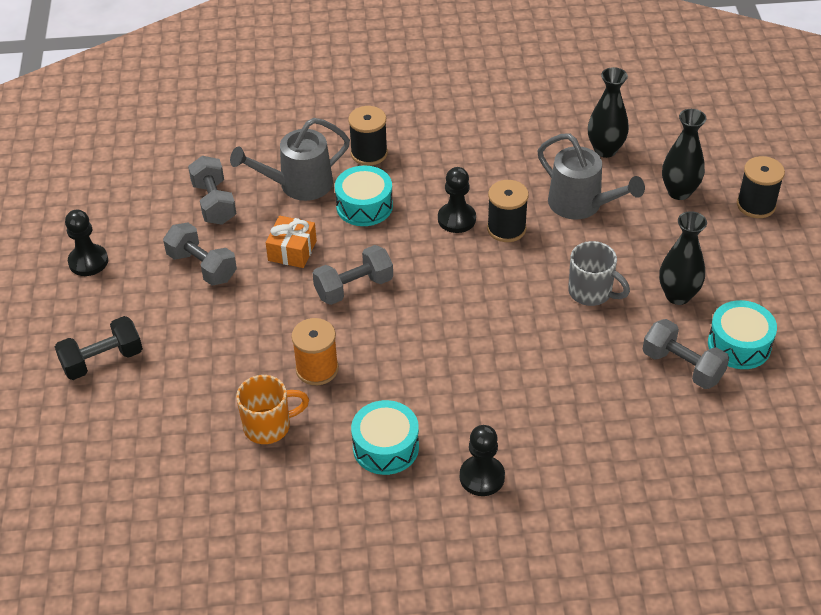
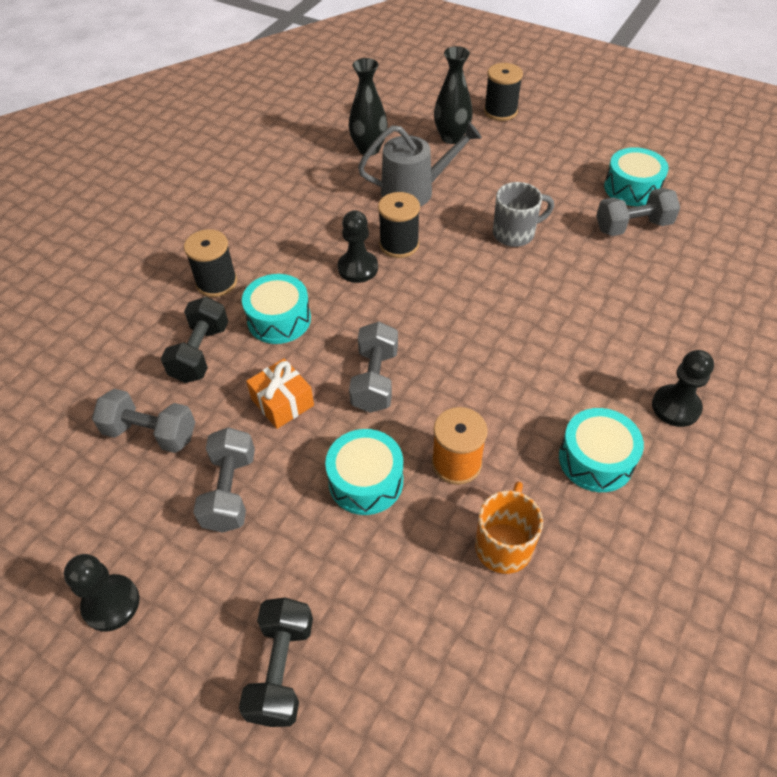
camera: 55 degrees left, 5 degrees up
grey dumbbell [163,223,237,286] -> grey dumbbell turned 75 degrees counterclockwise [193,427,255,533]
grey watering can [230,118,350,201] -> black dumbbell [161,297,228,383]
black vase [659,211,707,305] -> none
none -> turquoise drum [325,429,403,515]

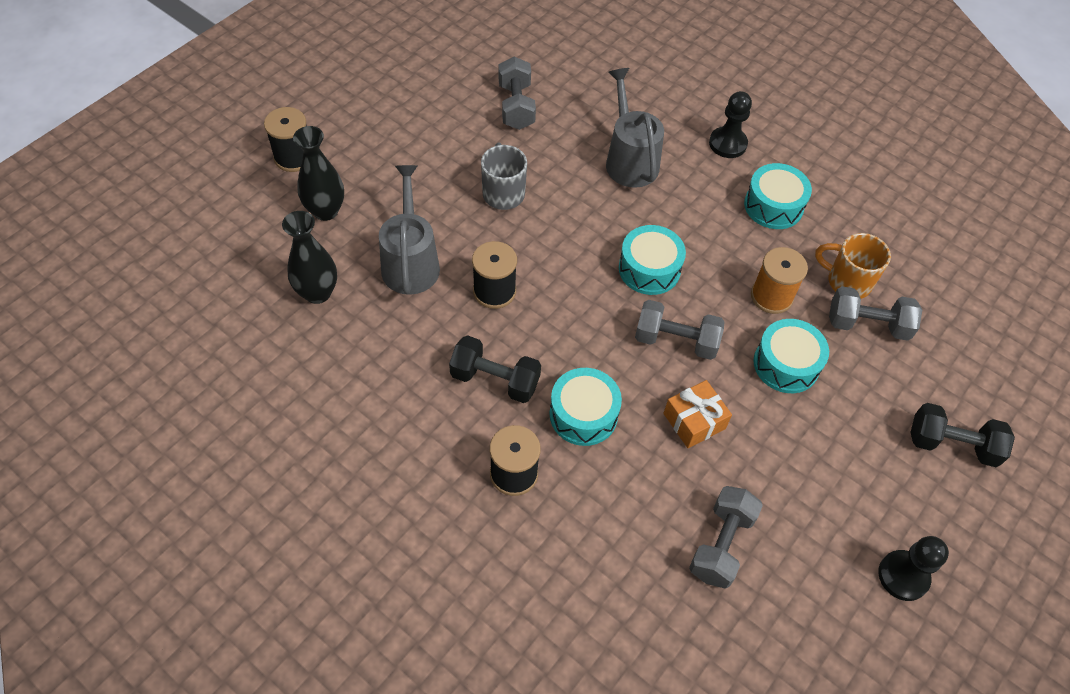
camera: 85 degrees left, 5 degrees up
black dumbbell [161,297,228,383] -> black dumbbell moved to [449,335,541,403]
grey dumbbell [193,427,255,533] -> grey dumbbell moved to [829,286,922,341]
black pawn [338,210,378,283] -> none
turquoise drum [604,147,669,206] -> turquoise drum moved to [619,225,686,295]
none -> grey watering can [606,68,664,188]

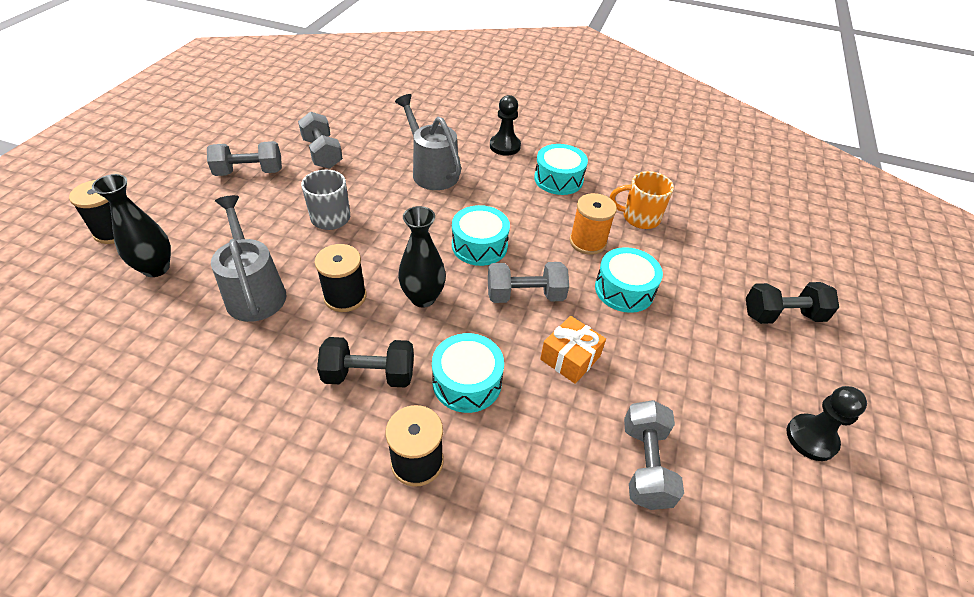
camera: 20 degrees left, 10 degrees down
black vase [282,211,337,304] -> black vase moved to [398,206,446,307]
grey dumbbell [829,286,922,341] -> grey dumbbell moved to [207,141,282,176]

